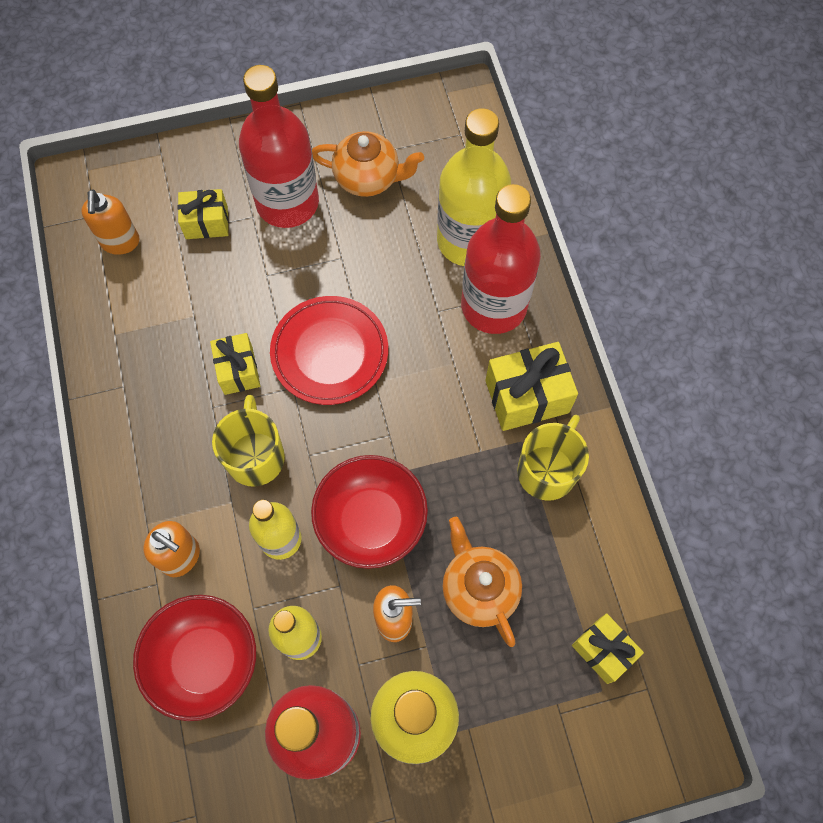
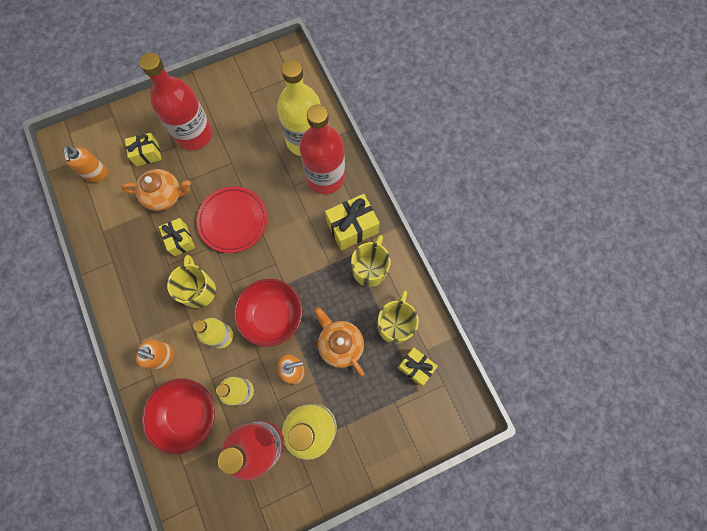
camera: 10 degrees left, 5 degrees up
orange teapot [312,131,424,197] -> orange teapot moved to [121,169,191,211]
none -> yellow mug [377,290,419,344]

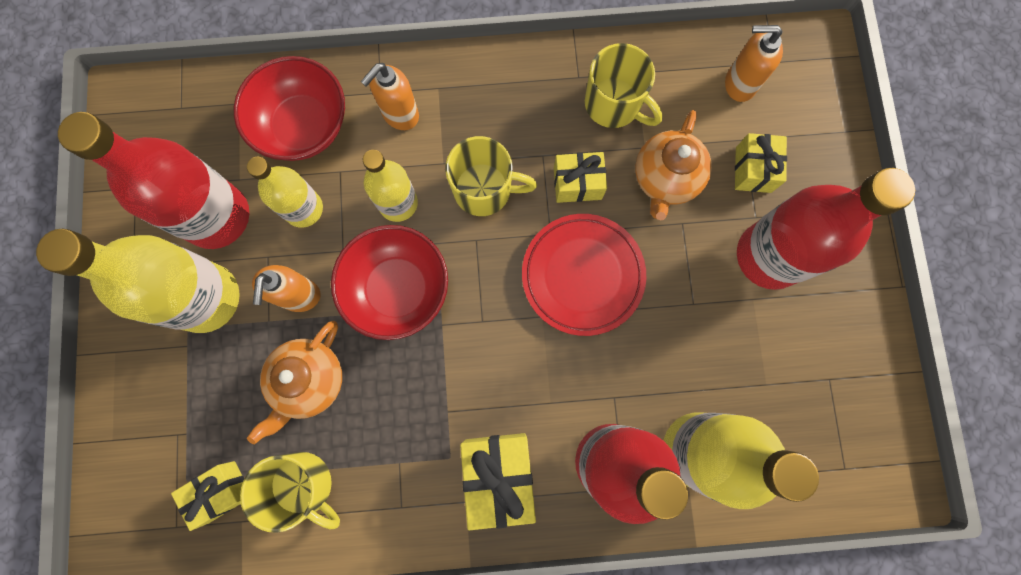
camera: 110 degrees right, 5 degrees up
orange teapot [315,307,364,376] -> orange teapot turned 135 degrees clockwise [247,321,342,444]
yellow mug [351,235,391,287] -> yellow mug moved to [585,43,662,128]

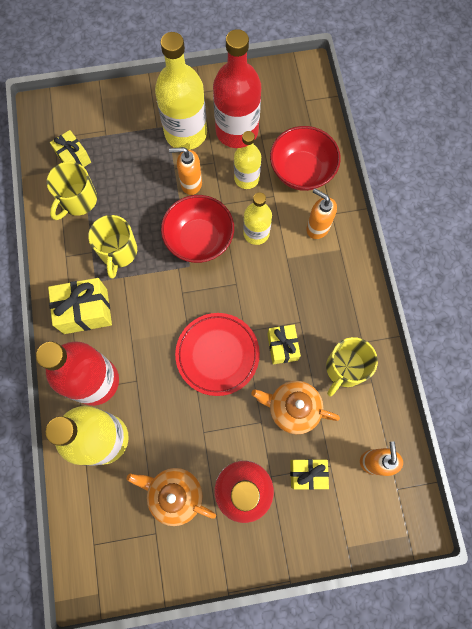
camera: 85 degrees right, 5 degrees down
orange teapot [247,321,342,444] -> orange teapot moved to [127,468,216,526]
yellow mug [445,136,537,216] -> yellow mug moved to [88,215,137,279]

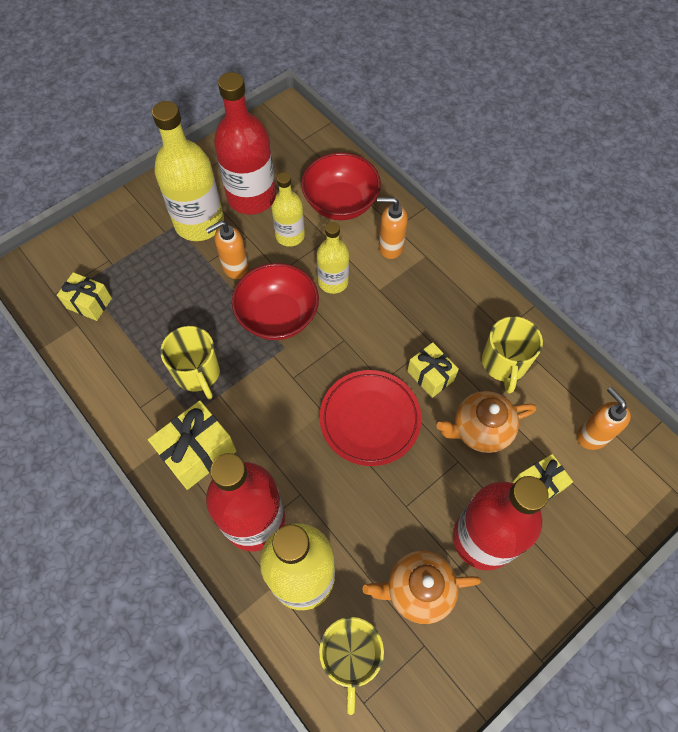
camera: 30 degrees left, 10 degrees down
yellow mug [47,162,97,220] -> yellow mug moved to [319,617,384,715]

